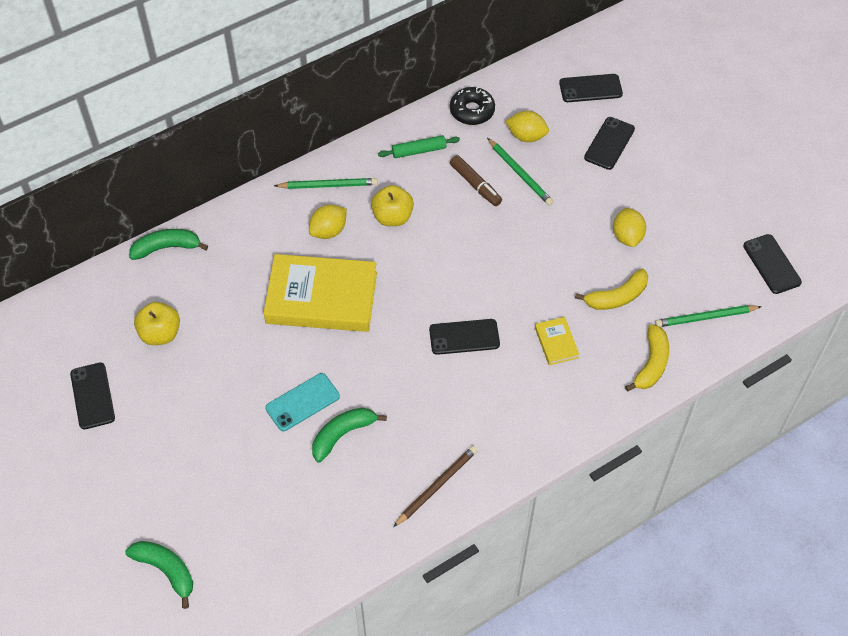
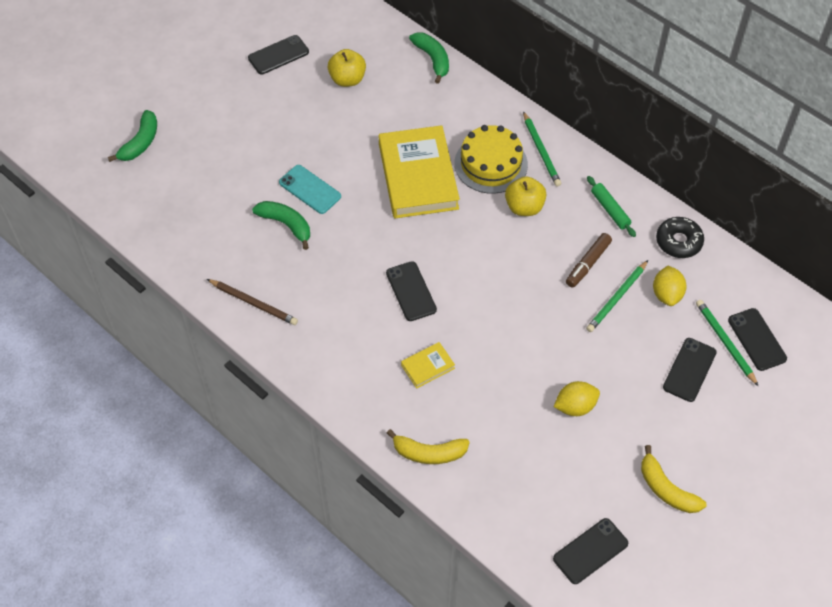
camera: 75 degrees right, 0 degrees up
yellow lemon [309,205,347,239] -> yellow cake [454,125,528,194]
yellow banana [575,269,648,310] -> yellow banana moved to [641,445,706,513]
black phone [584,117,635,170] -> black phone turned 75 degrees counterclockwise [663,338,717,402]
green pencil [655,305,762,327] -> green pencil moved to [696,300,758,386]

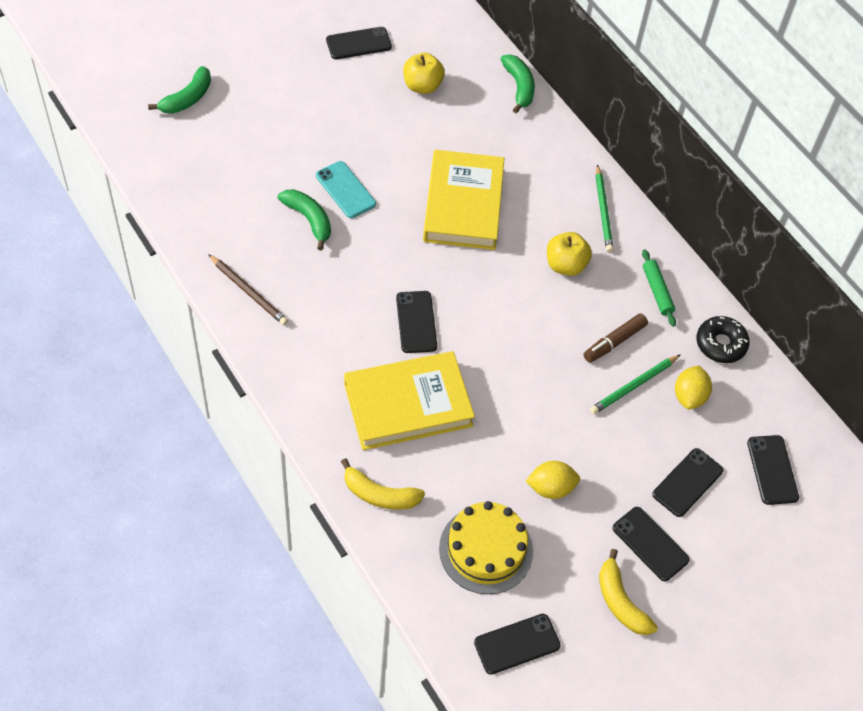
camera: 10 degrees right, 0 degrees up
yellow book [401,342,455,388] -> yellow book [344,351,475,450], size x2.33
yellow cake [454,125,528,194] -> yellow cake moved to [439,501,533,594]
green pencil [696,300,758,386] -> none
none -> black phone [613,507,690,581]

